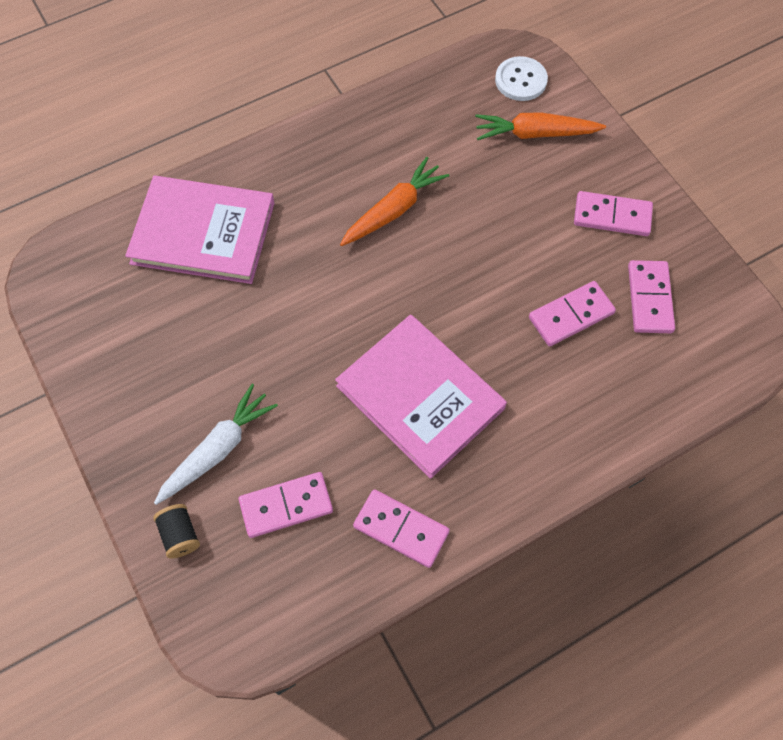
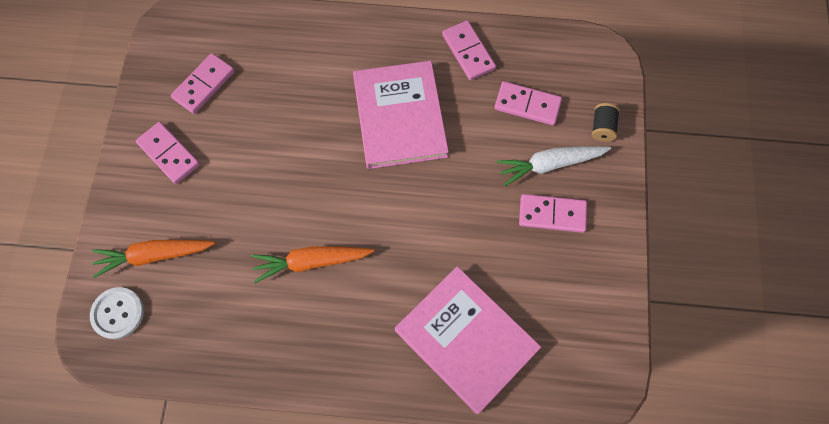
camera: 145 degrees left, 5 degrees up
orange carrot [475,112,606,140] -> orange carrot turned 135 degrees clockwise [92,240,216,278]
pink domino [529,281,616,346] -> pink domino moved to [519,194,587,233]

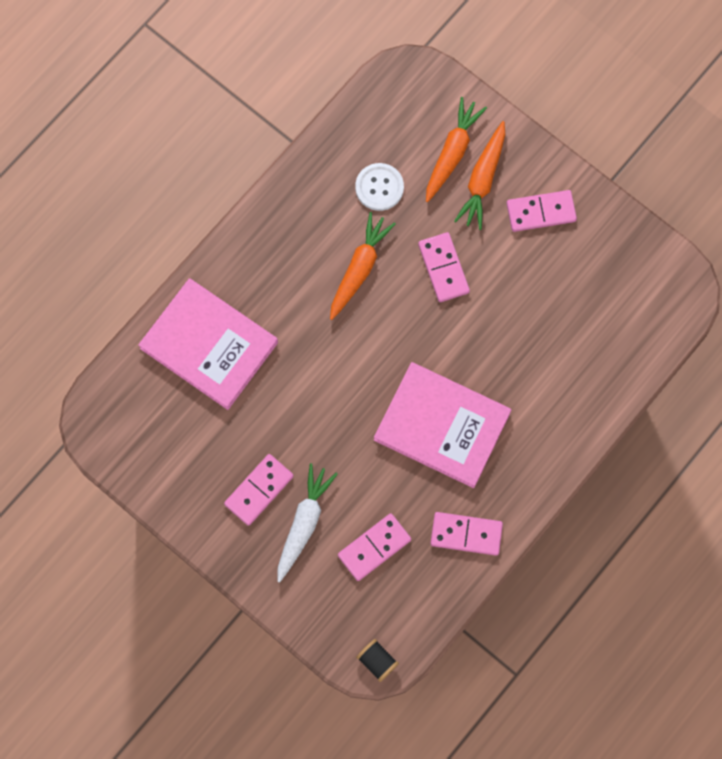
camera: 125 degrees right, 5 degrees up
white button [90,287,144,339] -> white button moved to [355,163,404,211]
pink domino [171,53,235,114] -> pink domino moved to [418,232,470,302]
pink book [395,266,541,414] -> pink book turned 45 degrees clockwise [138,279,278,410]
black spool [592,103,620,142] -> black spool moved to [356,639,399,682]
none -> orange carrot [454,121,505,230]

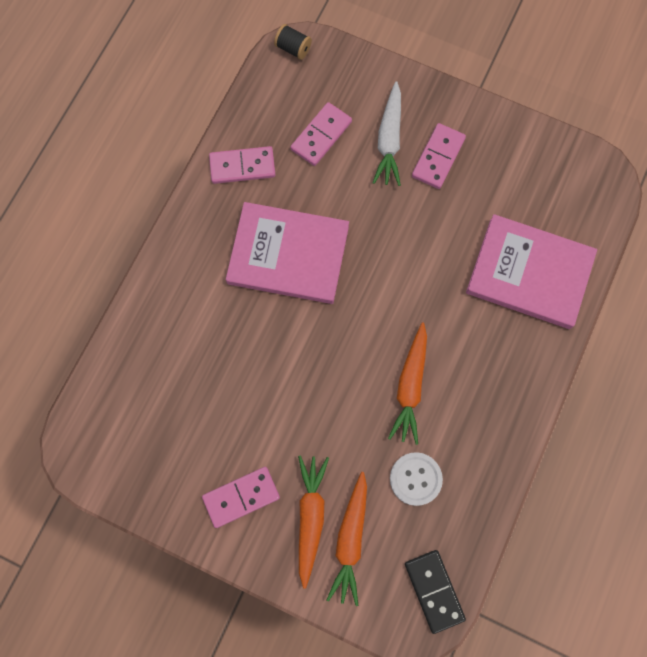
camera: 165 degrees right, 0 degrees up
pink domino [418,232,470,302] -> none
none -> black domino [405,550,466,634]

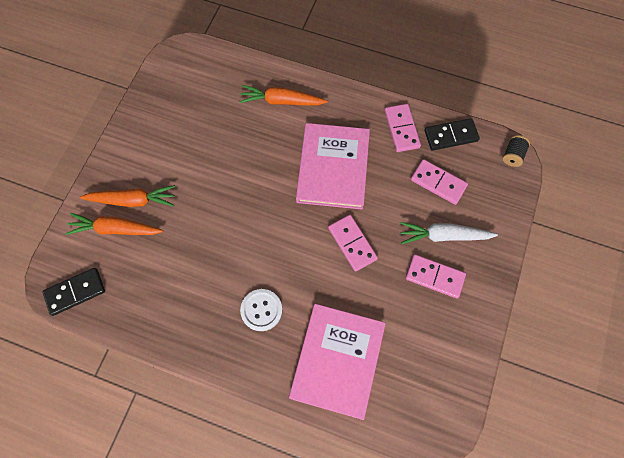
camera: 85 degrees right, 5 degrees down
pink domino [202,467,280,528] -> pink domino moved to [328,215,378,272]
orange carrot [388,322,427,445] -> orange carrot moved to [239,85,328,106]
white button [390,452,443,506] -> white button moved to [240,289,283,331]
none -> black domino [425,118,480,151]

